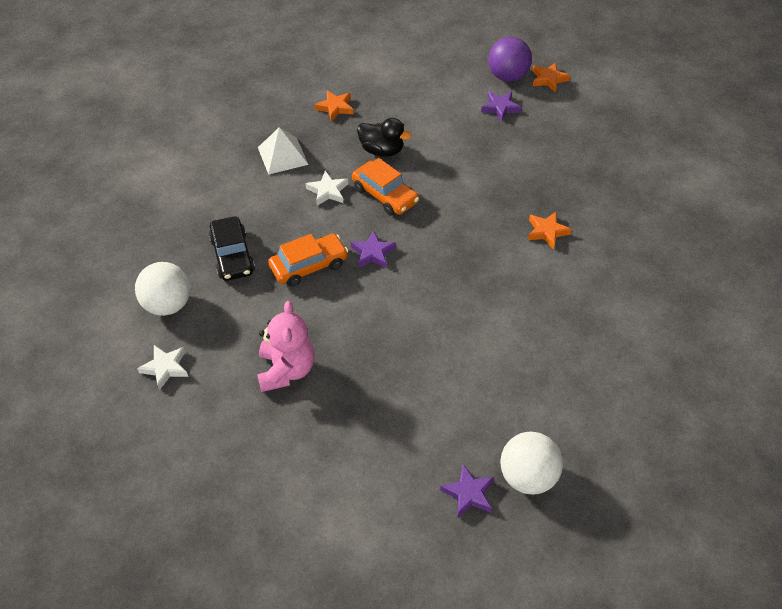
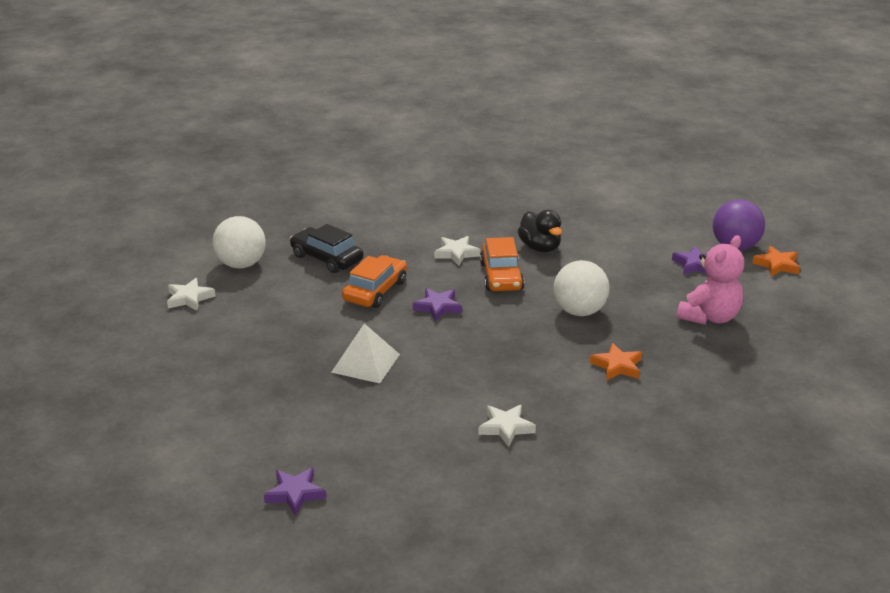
camera: 40 degrees right, 20 degrees down
black car [209,216,255,281] -> black car turned 105 degrees clockwise [290,224,364,273]
pink teddy bear [257,301,315,392] -> pink teddy bear moved to [677,235,744,325]
white pyramid [258,127,308,175] -> white pyramid moved to [331,323,400,383]
orange car [268,233,348,287] -> orange car turned 75 degrees counterclockwise [342,255,407,308]
orange star [314,90,354,121] -> none
white ball [500,432,563,494] -> white ball moved to [554,260,610,316]
none -> white star [479,405,536,447]

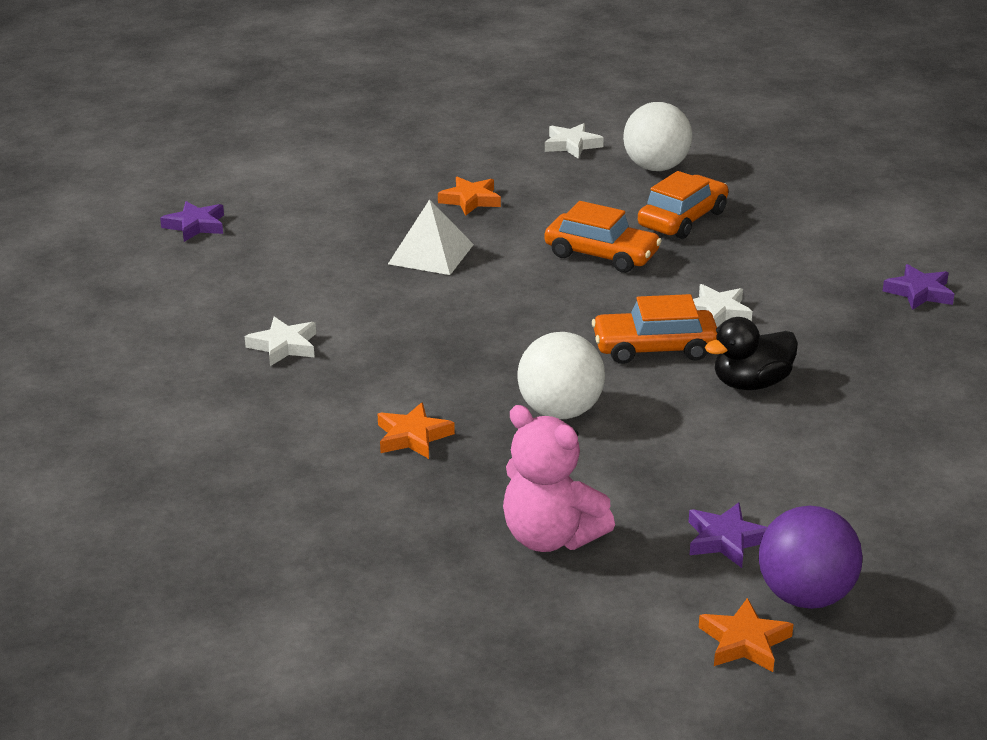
camera: 90 degrees right, 0 degrees up
black car [290,224,364,273] -> orange car [638,171,728,239]
purple star [413,288,462,322] -> purple star moved to [883,264,954,310]
none -> orange star [438,177,501,216]

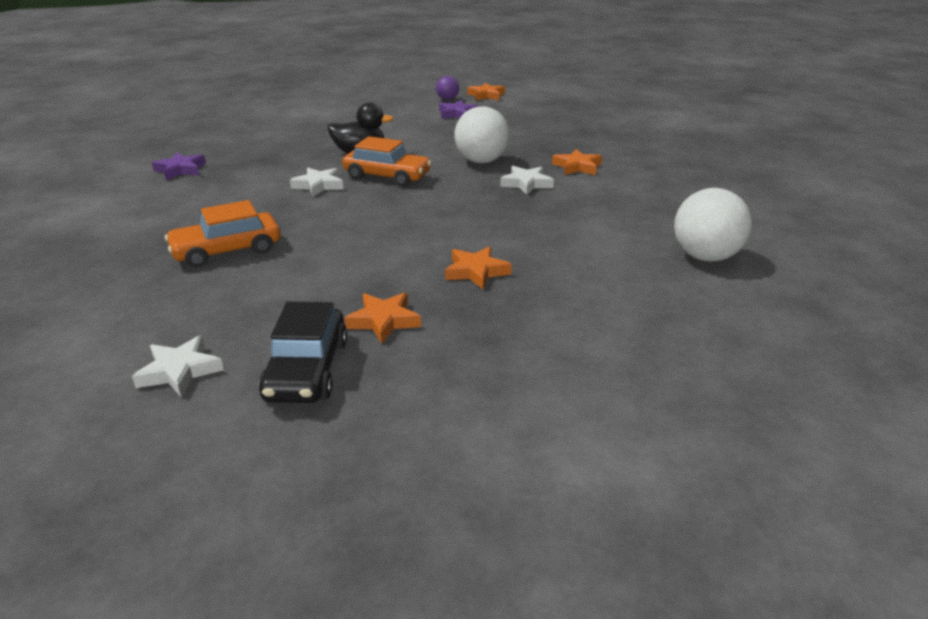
camera: 155 degrees left, 0 degrees up
purple star [160,201,224,242] -> none
white star [245,317,316,366] -> white star moved to [500,166,554,195]
white pyramid [388,199,474,275] -> orange star [445,246,512,289]
pink teddy bear [503,405,615,552] -> none
orange car [545,201,662,273] -> none
white ball [623,102,692,171] -> white ball moved to [674,188,752,262]
purple ball [759,506,863,609] -> purple ball [436,76,459,100], size x0.53
none -> black car [259,302,347,403]

